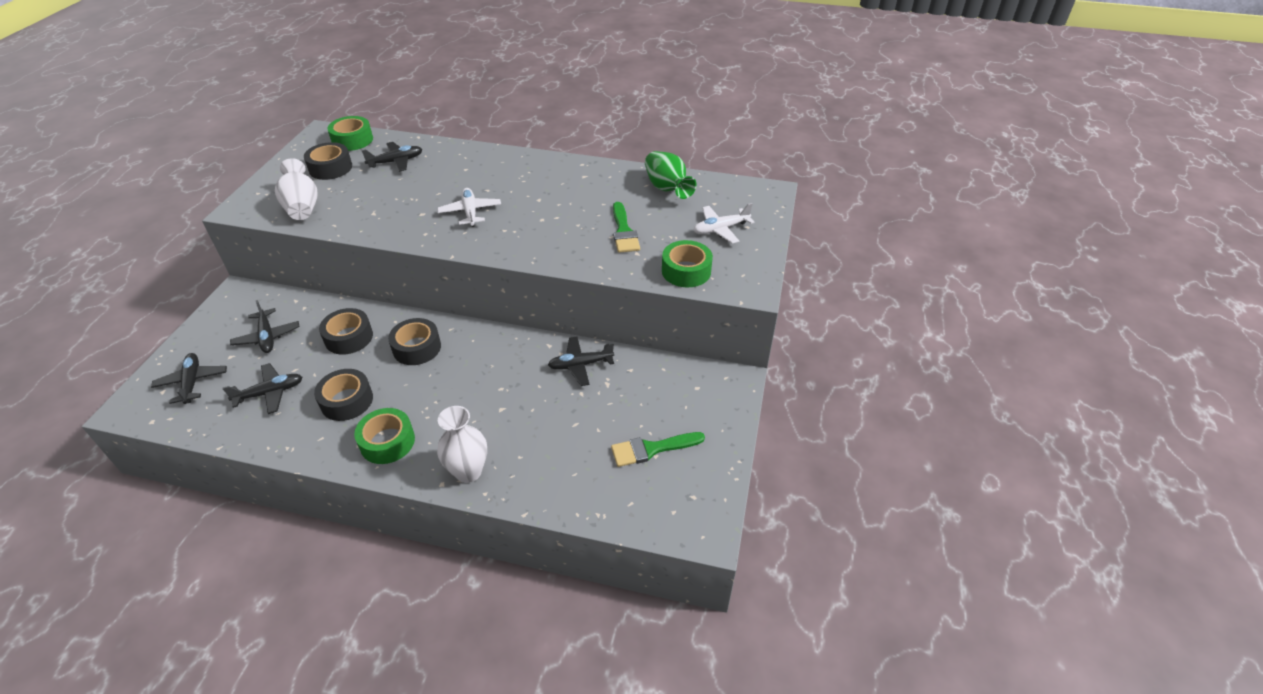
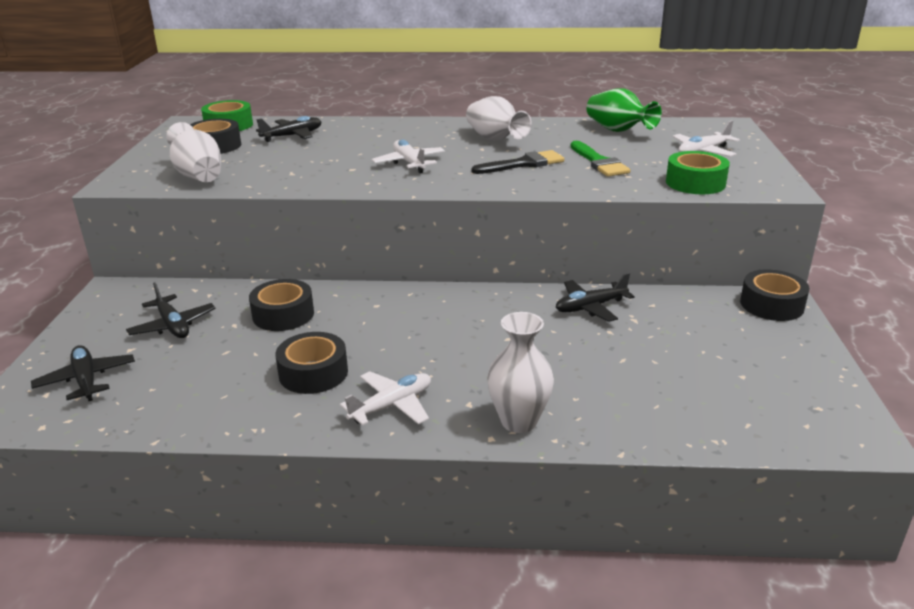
camera: 10 degrees left, 15 degrees down
black plane [222,363,303,414] -> none
green tape [354,408,415,464] -> white plane [340,371,431,426]
black tape [388,318,441,365] -> black tape moved to [740,269,810,321]
green brush [611,432,705,467] -> none
none -> white vase [466,96,532,141]
none -> black brush [472,150,564,174]

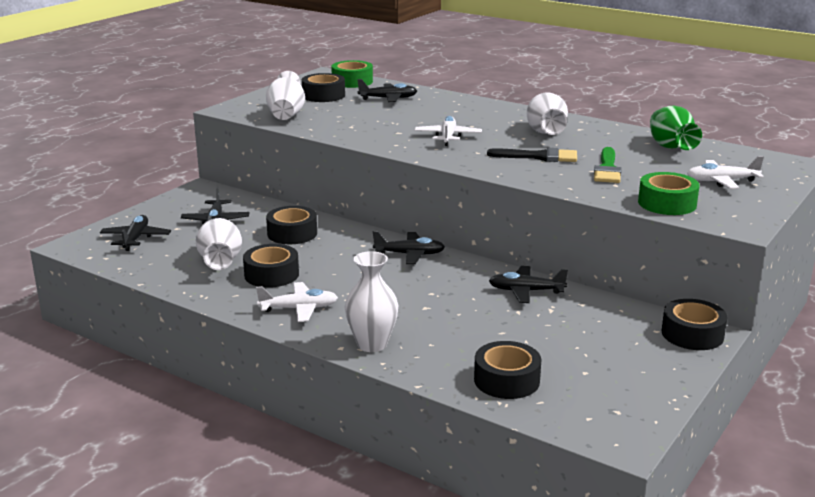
camera: 30 degrees right, 5 degrees down
none -> white vase [196,218,242,270]
none -> black plane [373,231,445,264]
none -> black tape [474,341,542,399]

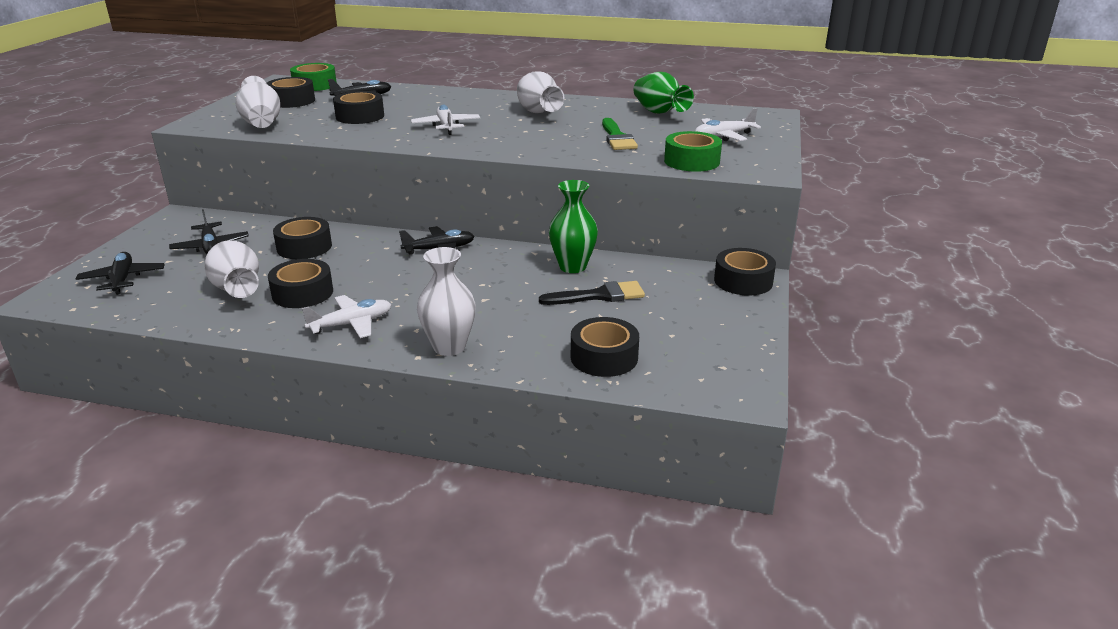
camera: 20 degrees left, 5 degrees up
black brush [487,148,577,162] -> black brush moved to [539,281,645,305]
black plane [489,266,568,303] -> green vase [549,180,598,273]
none -> black tape [333,91,384,124]

